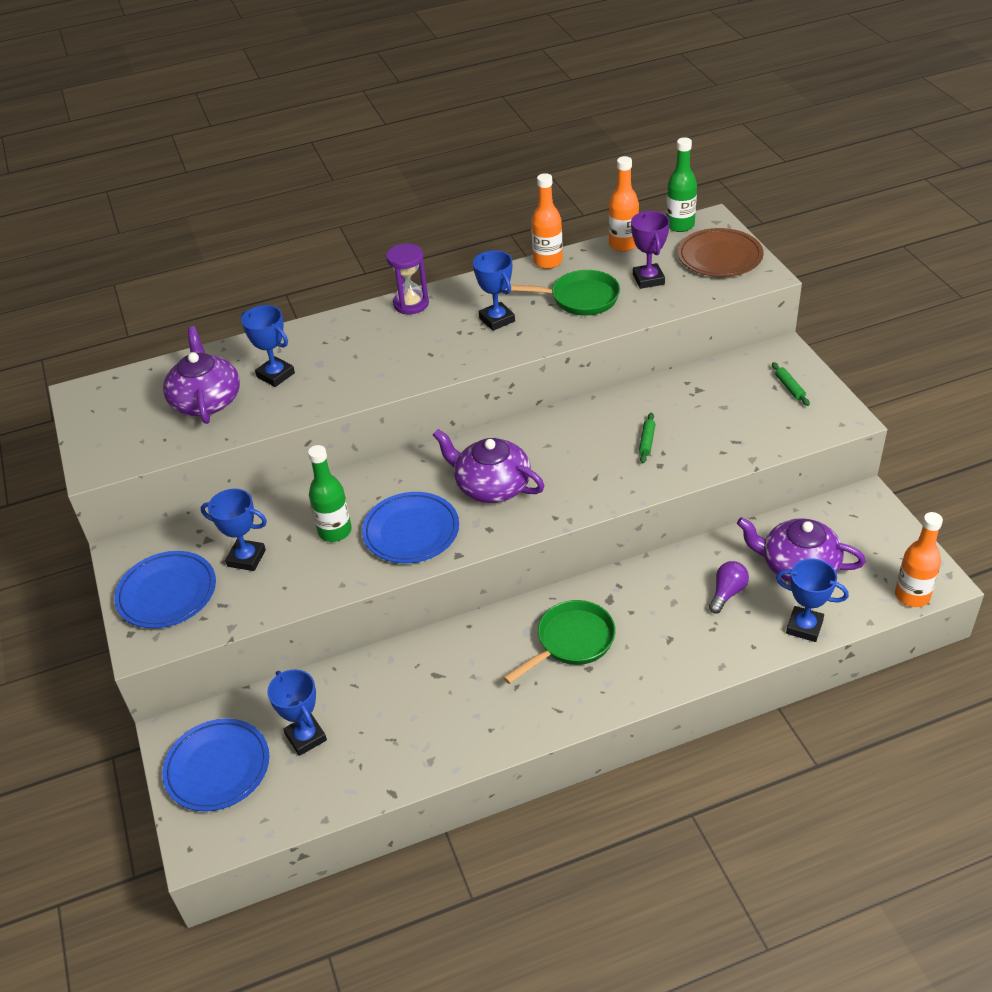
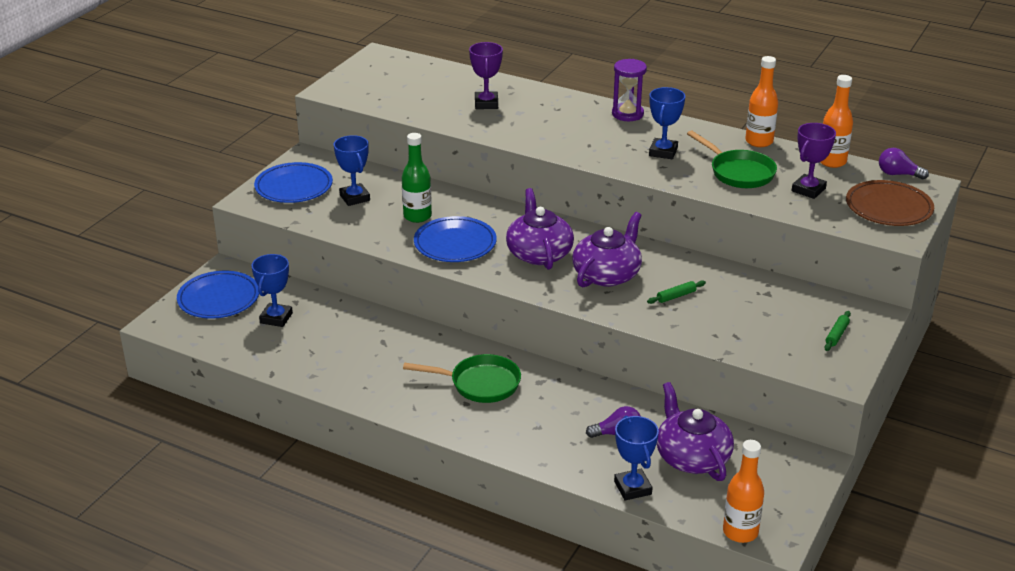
camera: 45 degrees right, 10 degrees down
purple teapot [163,326,240,424] -> purple teapot moved to [572,212,642,287]
blue trophy [241,305,295,387] -> purple trophy [469,42,503,109]
green bottle [666,137,697,232] -> purple light bulb [879,148,929,179]

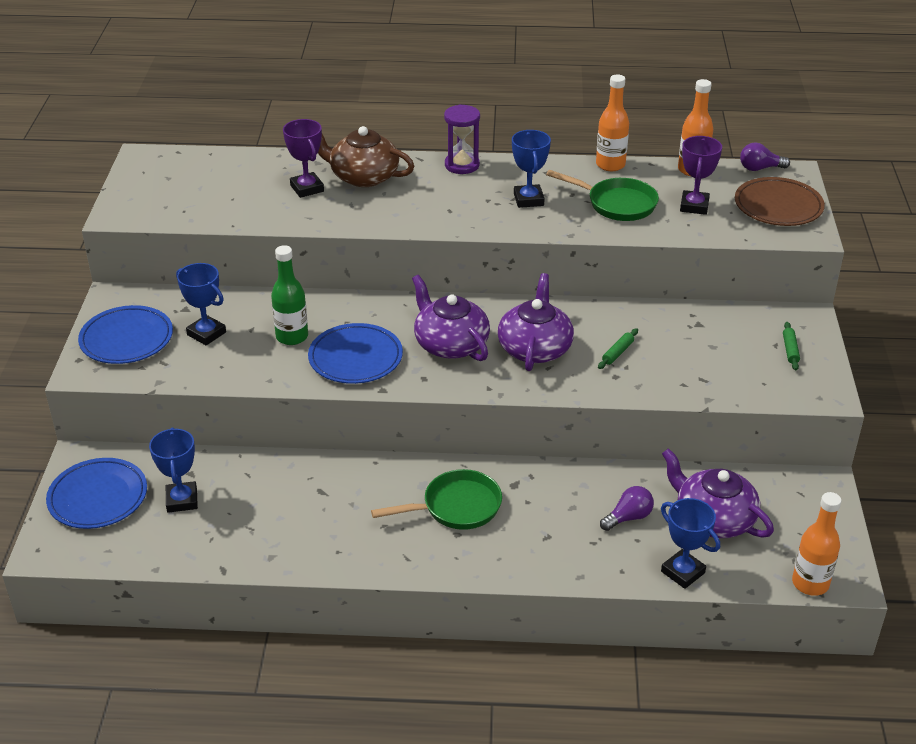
camera: 25 degrees left, 5 degrees up
none -> brown teapot [318,126,414,187]

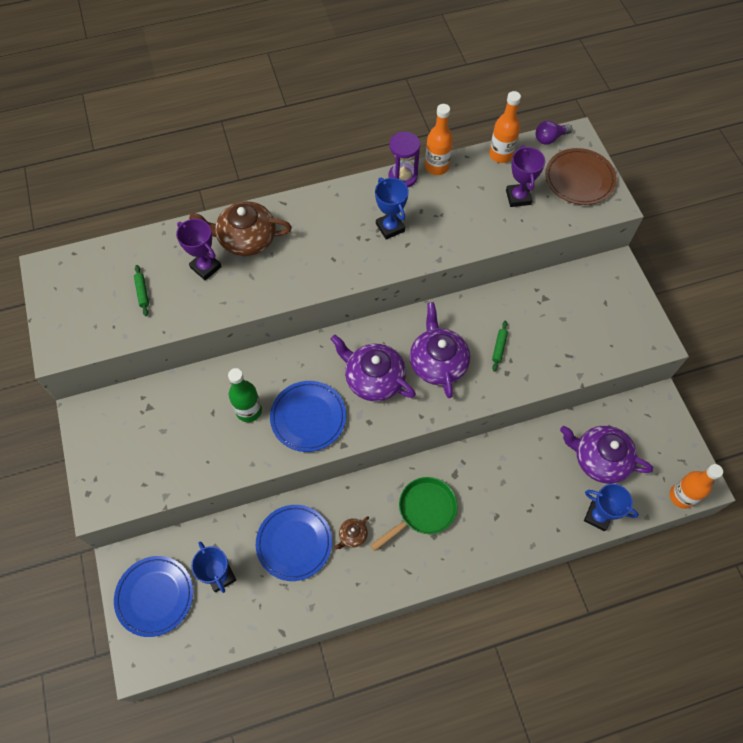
camera: 20 degrees left, 25 degrees up
blue plate [78,305,173,364] -> blue plate moved to [256,505,332,581]
blue trophy [176,263,226,345] -> none
purple hourglass [444,104,480,174] -> purple hourglass moved to [388,132,420,187]
green pan [546,170,659,221] -> none
purple light bulb [600,486,654,531] -> none
green rolling pin [783,322,800,370] -> green rolling pin moved to [134,265,149,316]
none -> brown teapot [334,516,369,550]

